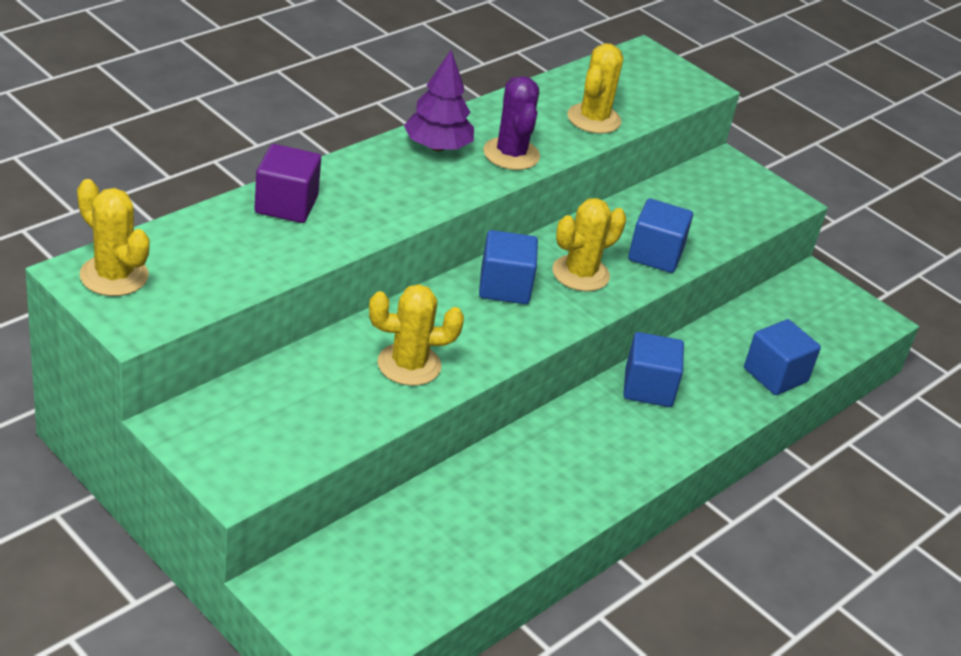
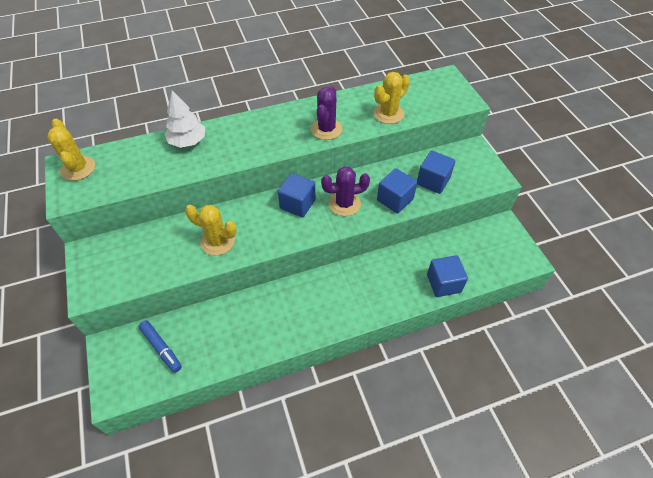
camera: 30 degrees right, 15 degrees up
purple cube [254,144,321,223] -> white tree [164,90,205,148]
purple tree [404,50,474,152] -> none
yellow cactus [553,198,626,291] -> purple cactus [321,166,370,216]
blue cube [623,332,684,407] -> blue cube moved to [417,151,455,194]
none -> blue marker [138,320,182,373]

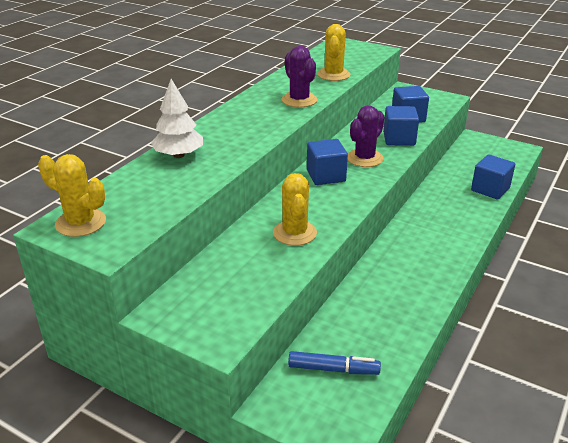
camera: 40 degrees left, 20 degrees down
yellow cactus [185,205,237,256] -> yellow cactus turned 75 degrees counterclockwise [273,173,317,246]

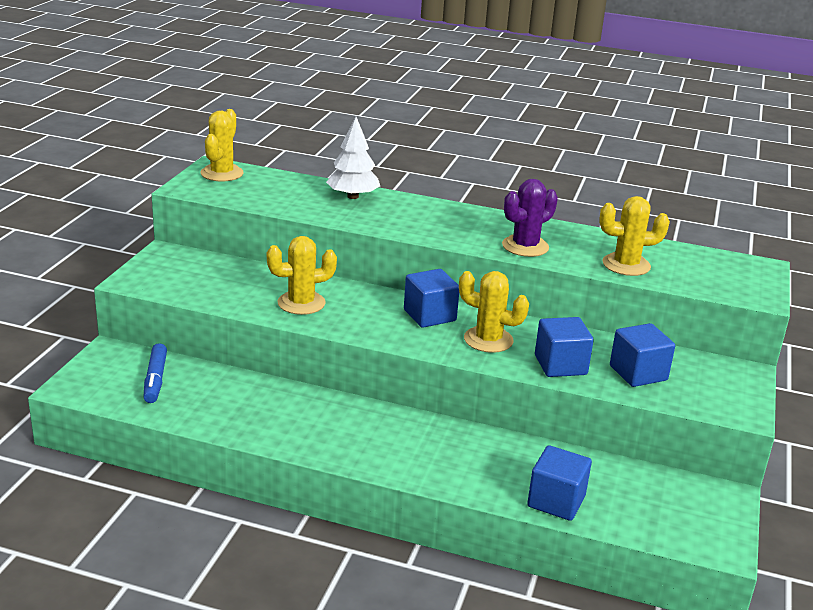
camera: 75 degrees right, 5 degrees down
purple cactus [348,105,385,167] -> yellow cactus [459,271,529,353]

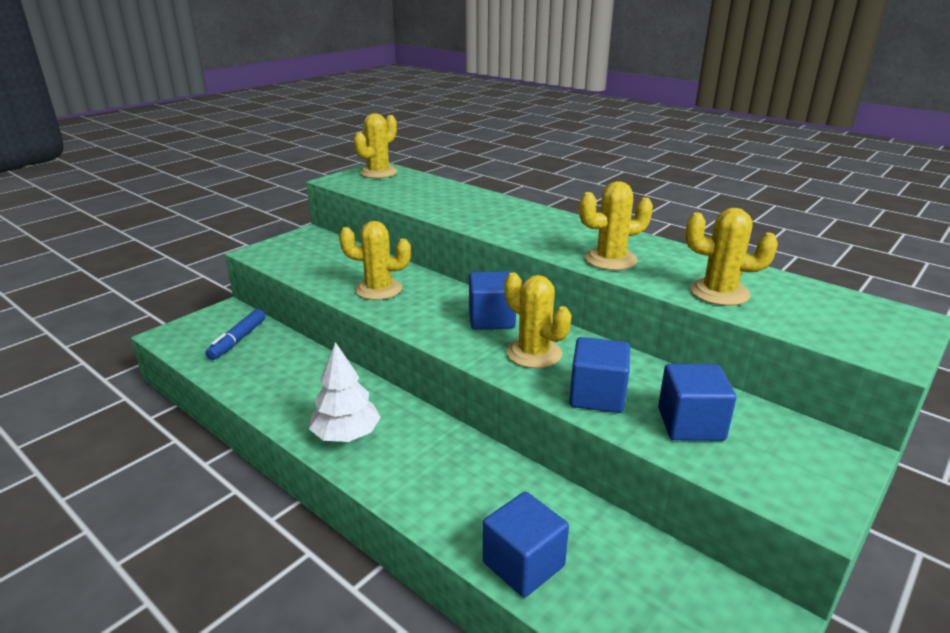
camera: 25 degrees right, 0 degrees up
white tree [326,117,380,199] -> white tree moved to [309,342,381,442]
purple cactus [502,179,558,257] -> yellow cactus [579,181,653,270]

